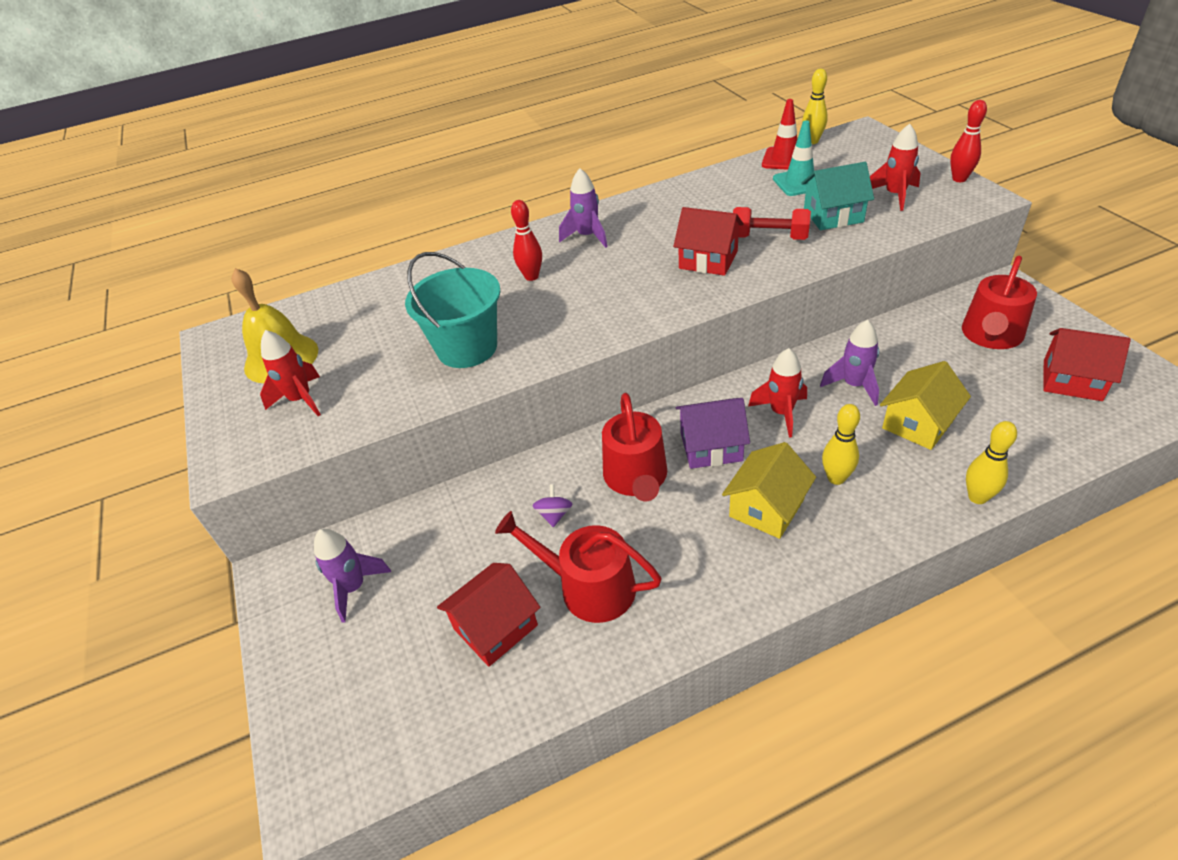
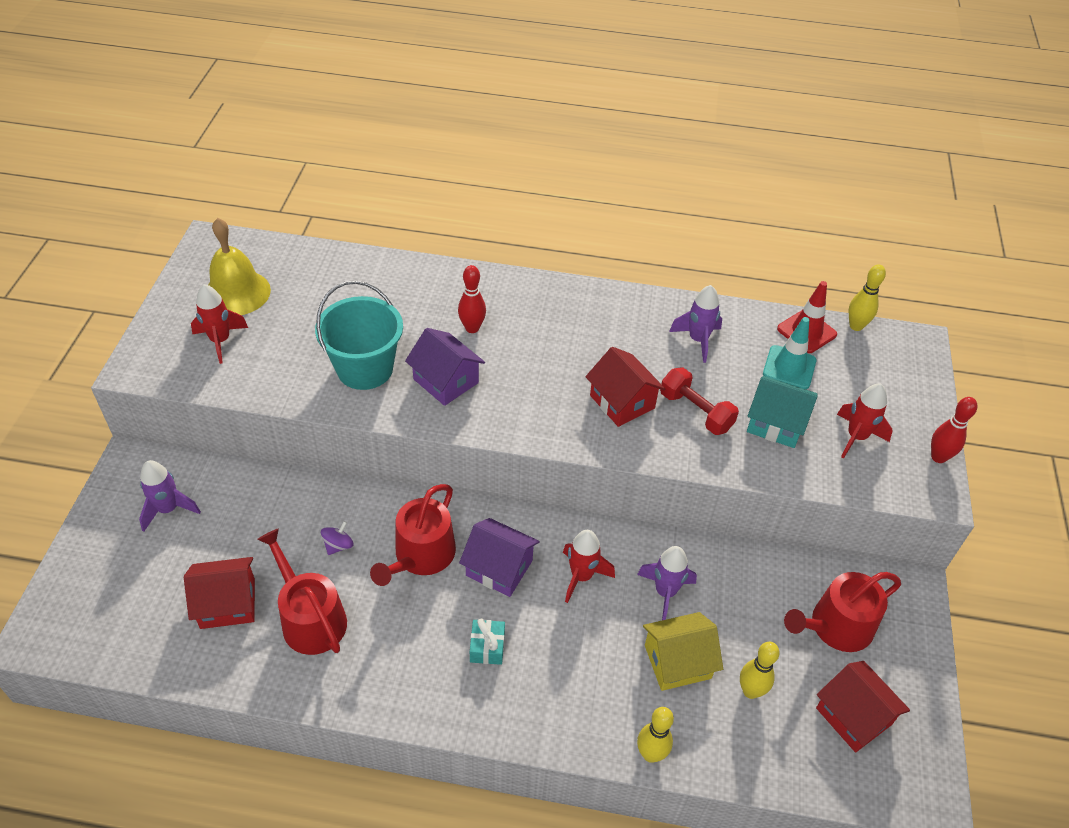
camera: 25 degrees right, 5 degrees up
purple rocket [559,168,608,248] -> purple rocket moved to [669,285,722,363]
yellow house [722,442,816,539] -> turquoise gift [470,619,505,665]
yellow bowling pin [822,404,860,485] -> yellow bowling pin moved to [740,642,780,699]
none -> purple house [405,328,485,406]

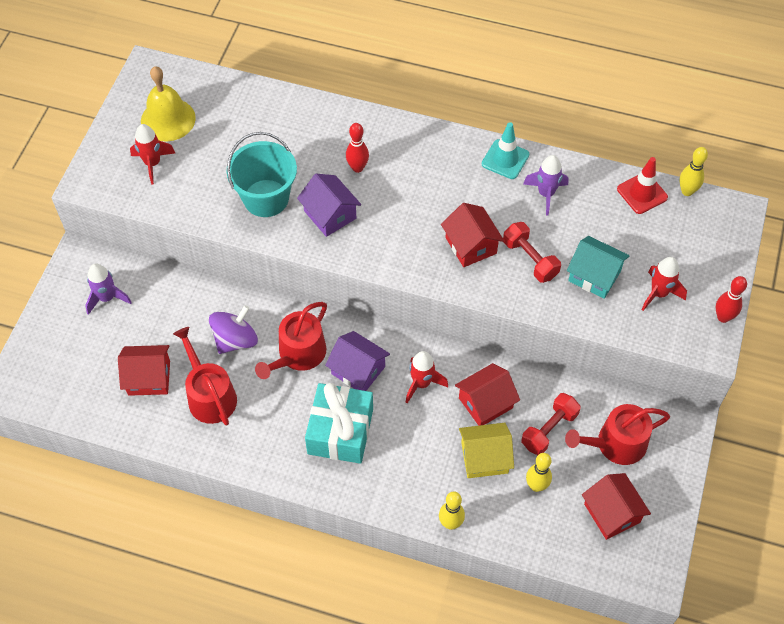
camera: 10 degrees right, 10 degrees up
purple spinning top [321,521,354,555] -> purple spinning top [209,305,258,354], size x1.94
turquoise gift [470,619,505,665] -> turquoise gift [305,383,373,464], size x2.25
purple rocket [637,546,697,620] -> red house [455,363,520,426]
turquoise traffic cone [763,317,816,389] -> turquoise traffic cone moved to [482,122,529,179]
none -> red dumbbell [521,393,581,455]

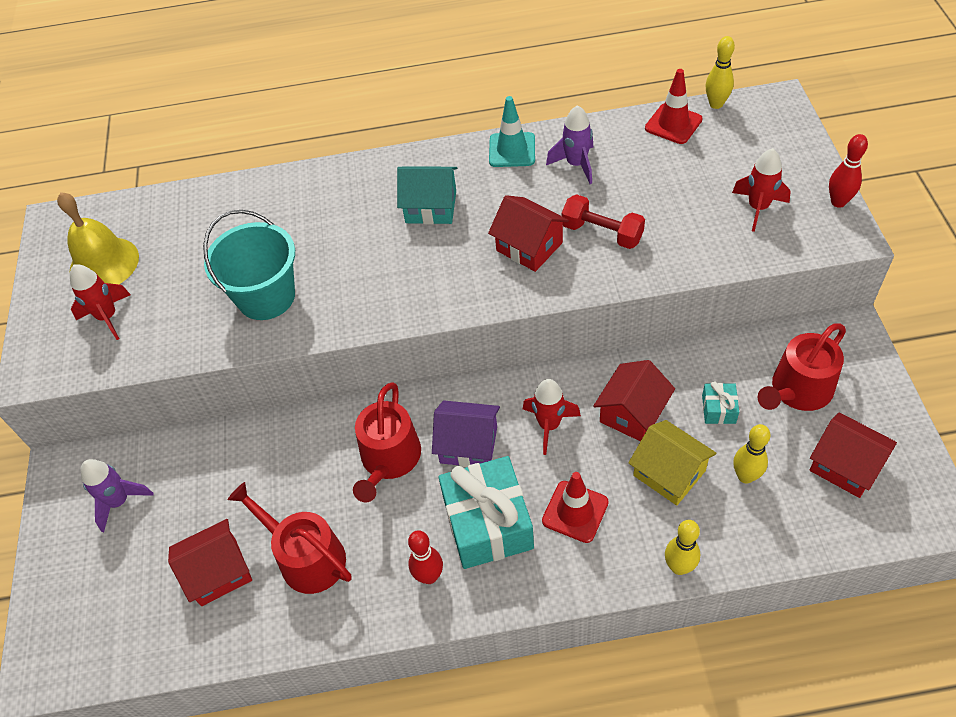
camera: 20 degrees left, 5 degrees down
purple spinning top [209,305,258,354] -> none
purple house [297,174,361,237] -> none
red bowling pin [346,123,369,173] -> red bowling pin moved to [408,530,443,584]
yellow house [459,423,514,478] -> yellow house turned 75 degrees clockwise [628,420,716,505]
red dumbbell [521,393,581,455] -> turquoise gift [702,381,739,424]
turquoise house [567,236,630,299] -> turquoise house moved to [397,166,458,224]
none -> red traffic cone [542,472,609,543]

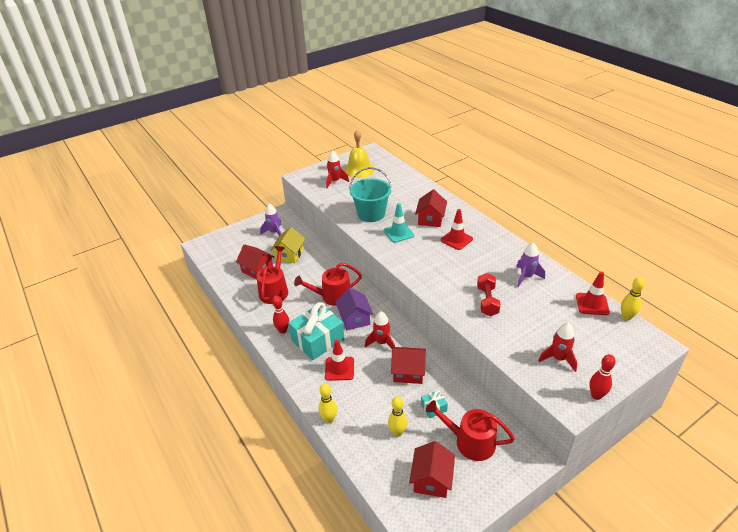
camera: 60 degrees right, 15 degrees down
turquoise house [397,166,458,224] -> red traffic cone [441,209,473,250]
red house [488,195,569,272] -> red house moved to [415,189,447,227]
turquoise traffic cone [489,96,535,167] -> turquoise traffic cone moved to [384,203,414,243]
yellow house [628,420,716,505] -> yellow house moved to [270,227,305,263]

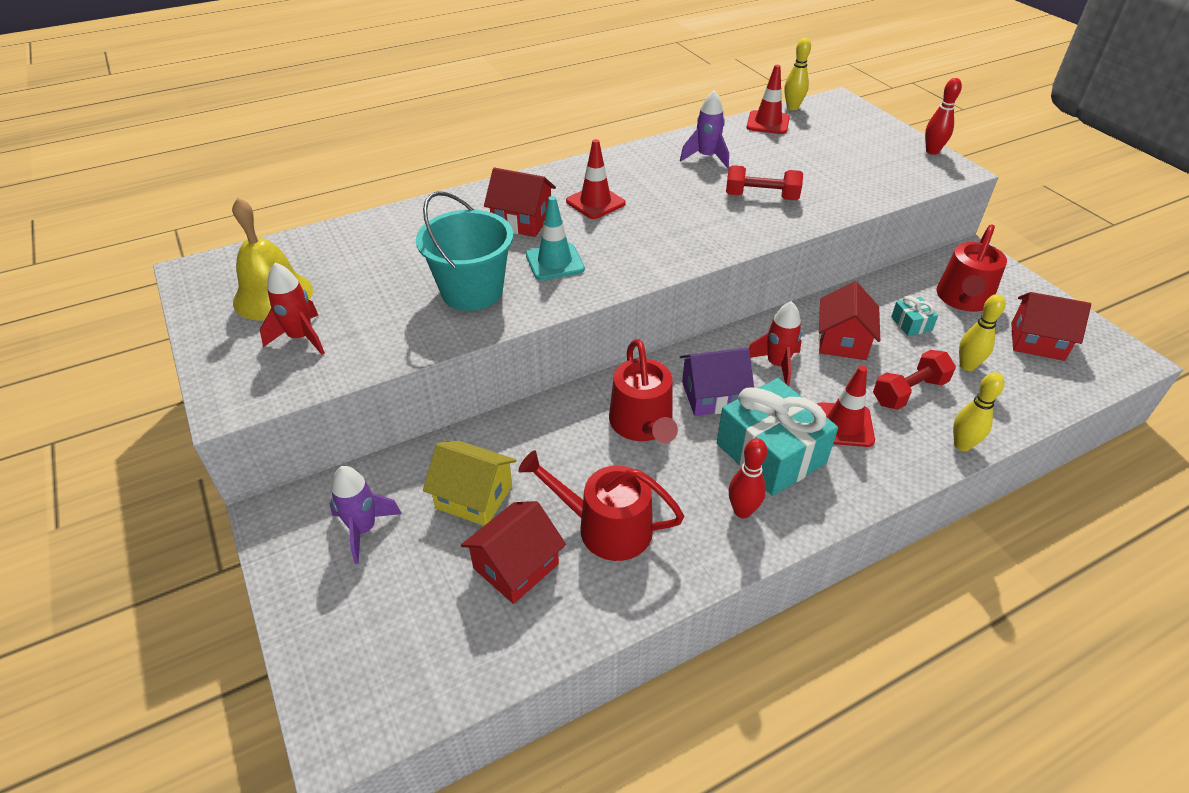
camera: 85 degrees left, 5 degrees up
red rocket [538,323,577,372] -> none
none -> red dumbbell [873,350,956,410]

